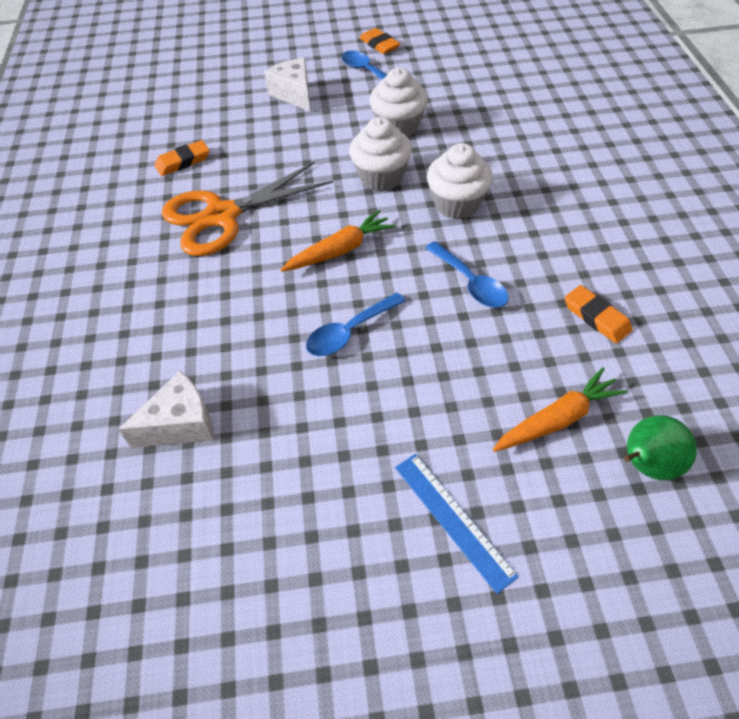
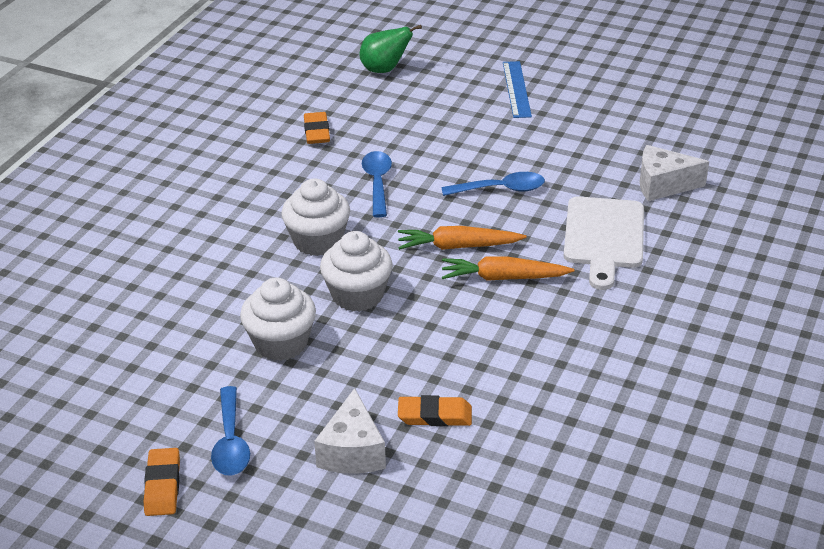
camera: 150 degrees left, 15 degrees down
orange eraser [155,140,210,176] -> orange eraser moved to [398,395,472,427]
orange scissors [162,161,333,256] -> none
orange carrot [493,367,628,452] -> orange carrot moved to [442,256,574,281]
none -> white cutting board [564,197,644,290]

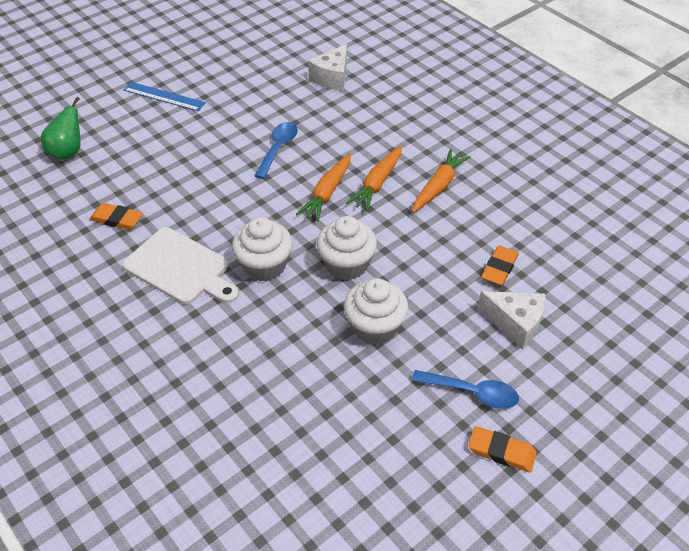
camera: 65 degrees left, 10 degrees up
blue spoon [362,151,392,218] -> none
white cutting board [564,197,644,290] -> white cutting board moved to [123,227,239,304]
none -> orange carrot [412,149,471,213]

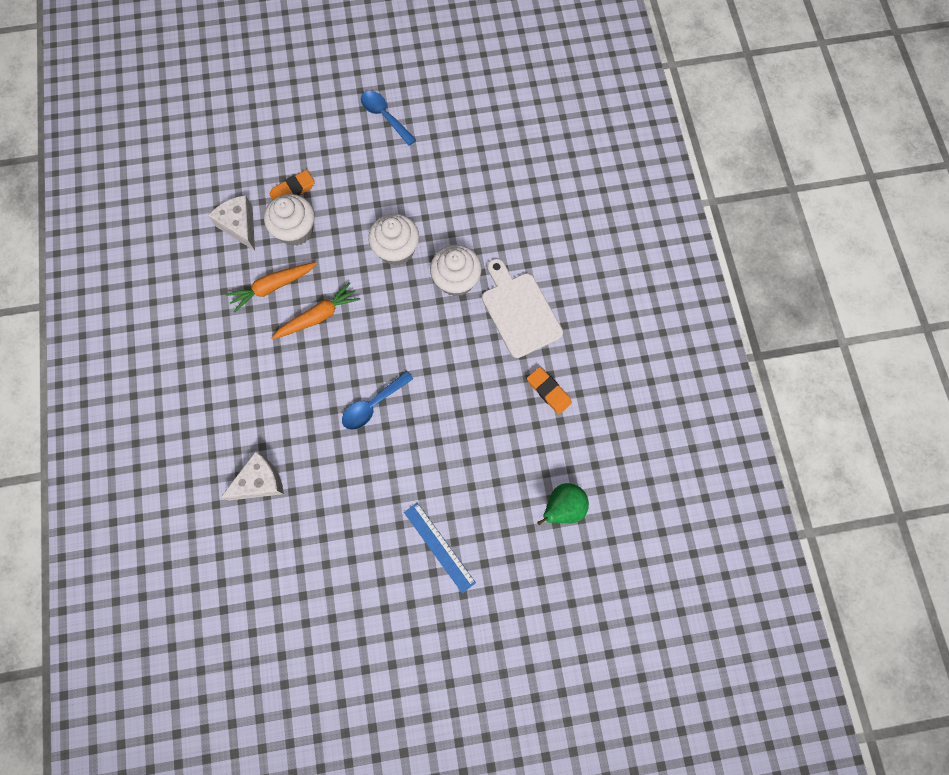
camera: 150 degrees left, 25 degrees up
orange carrot [296,153,351,222] -> none
white cupcake [344,278,408,345] -> white cupcake moved to [264,194,315,246]
orange eraser [468,426,537,473] -> none
white cheese [477,291,545,349] -> white cheese moved to [208,195,255,251]

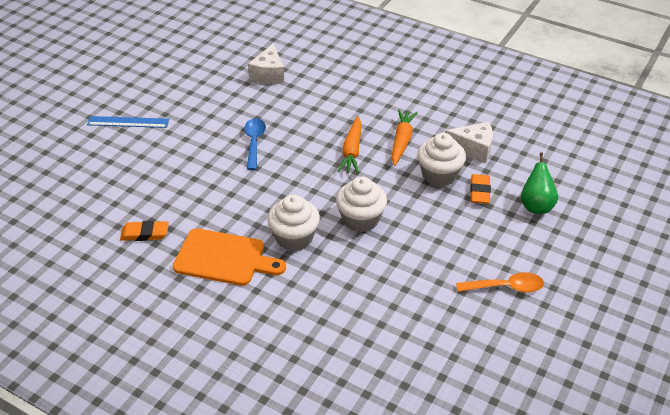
camera: 130 degrees right, 30 degrees down
blue spoon [361,91,416,146] -> orange spoon [456,272,544,293]
white cutting board [482,259,563,358] -> orange cutting board [173,228,286,286]
green pear [537,483,589,525] -> green pear moved to [521,152,558,214]

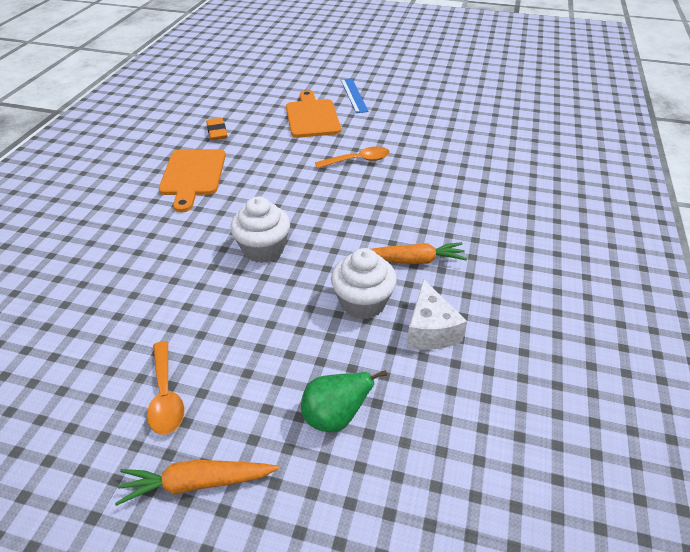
camera: 75 degrees right, 0 degrees up
blue spoon [244,118,266,170] -> orange spoon [315,146,390,169]
white cheese [248,43,284,84] -> none
white cupcake [267,195,320,251] -> none
orange carrot [337,116,361,174] -> orange carrot moved to [115,460,279,506]
orange eraser [470,174,491,204] -> none
none -> orange cutting board [286,90,341,138]

